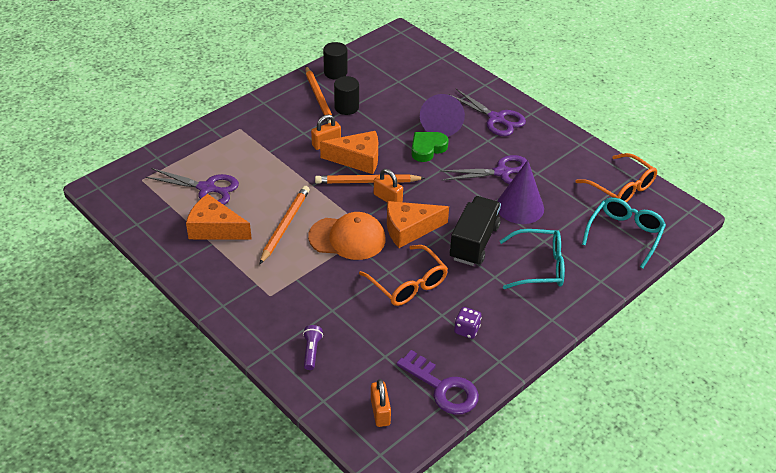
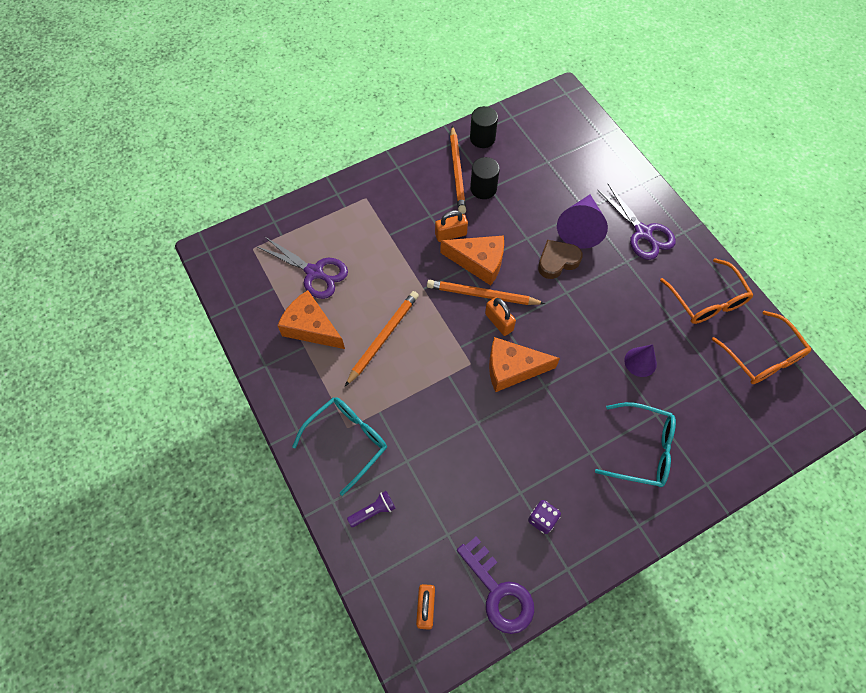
camera: 15 degrees right, 20 degrees up
purple flashlight [303,325,323,370] -> purple flashlight turned 45 degrees clockwise [347,491,396,527]
orange cap [308,212,386,260] -> none
orange glasses [359,245,448,306] -> orange glasses moved to [660,258,754,324]
green heart [411,132,449,162] -> brown heart [538,240,582,279]
purple scissors [440,155,527,184] -> none
black truck [450,196,501,266] -> none
purple cone [498,160,544,224] -> purple cone [624,345,657,377], size x0.61
turquoise glasses [582,197,666,268] -> turquoise glasses moved to [292,397,387,496]

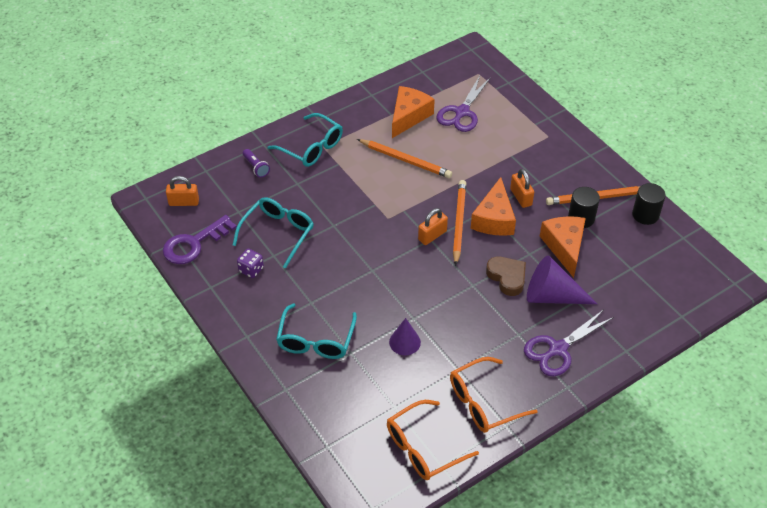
camera: 85 degrees right, 15 degrees down
orange cheese [489,337,560,392] -> orange cheese moved to [540,216,586,278]
none -> turquoise glasses [233,197,314,268]

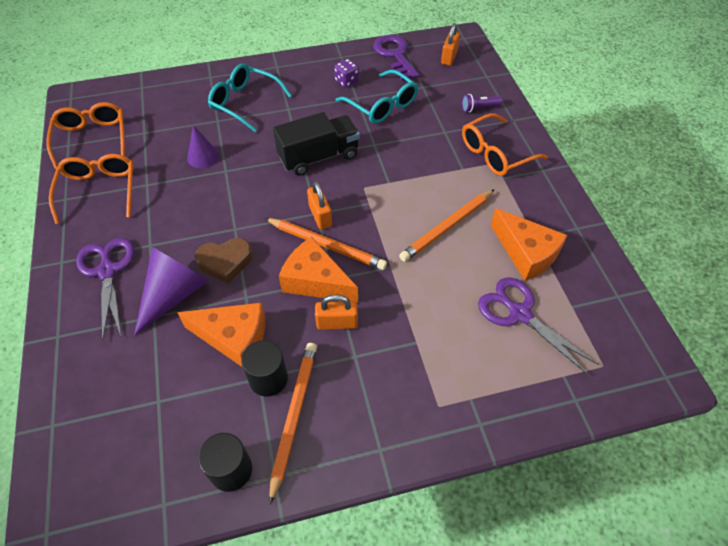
camera: 110 degrees right, 5 degrees up
turquoise glasses [268,113,343,167] -> orange glasses [462,113,548,176]
none -> black truck [273,112,360,176]

